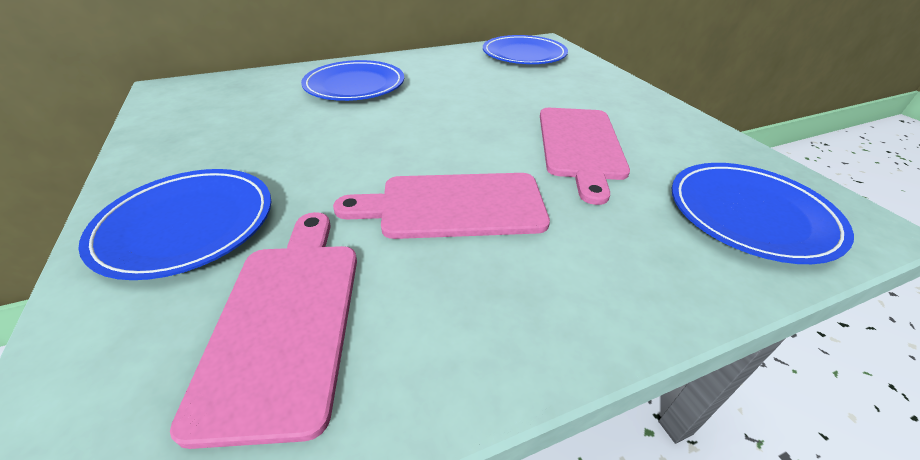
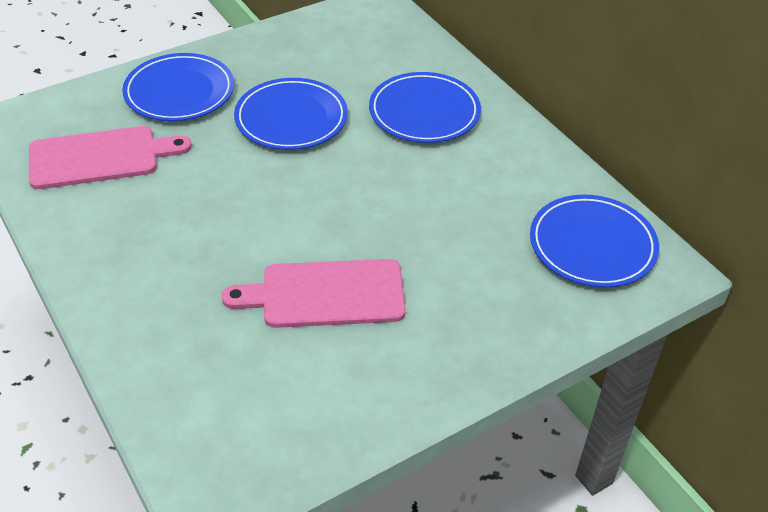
camera: 80 degrees right, 5 degrees up
pink cutting board [333,173,550,239] -> none
blue plate [672,163,854,264] -> blue plate moved to [234,78,348,150]

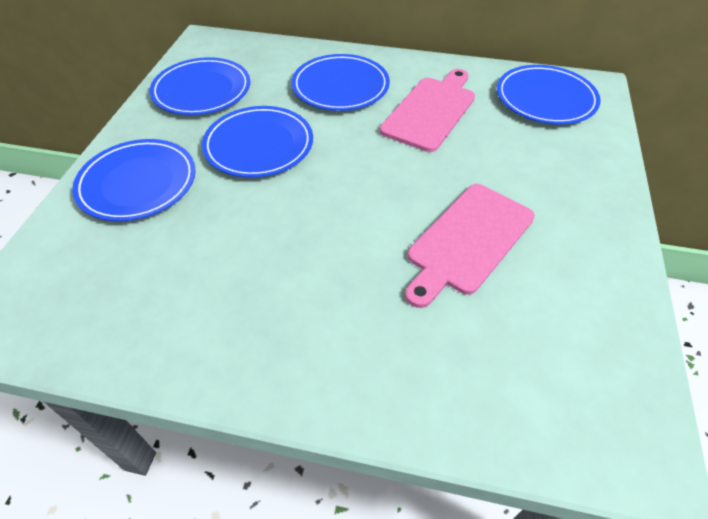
camera: 45 degrees left, 5 degrees up
pink cutting board [29,126,192,189] -> pink cutting board moved to [380,69,475,152]
none -> blue plate [150,57,250,115]

